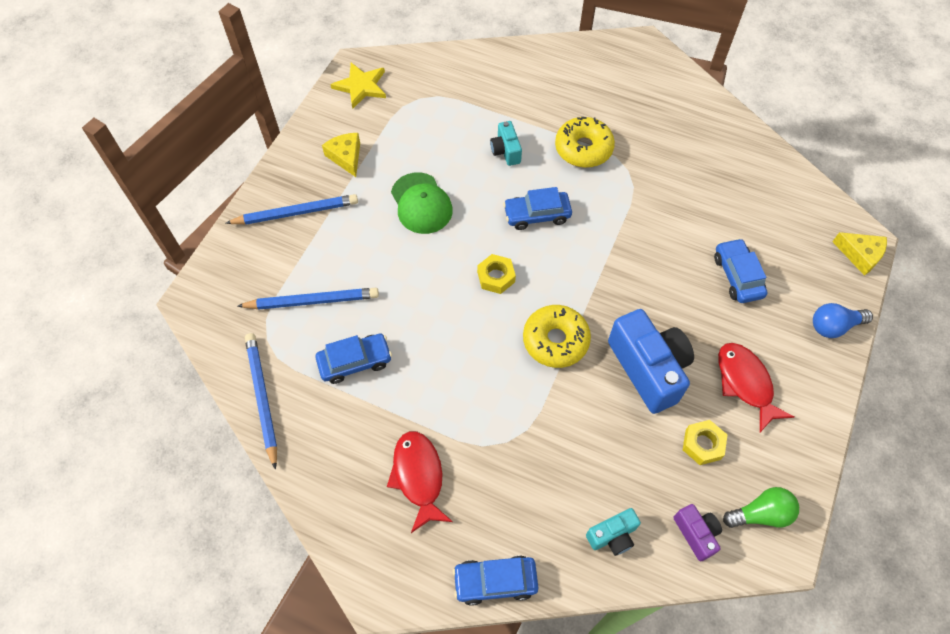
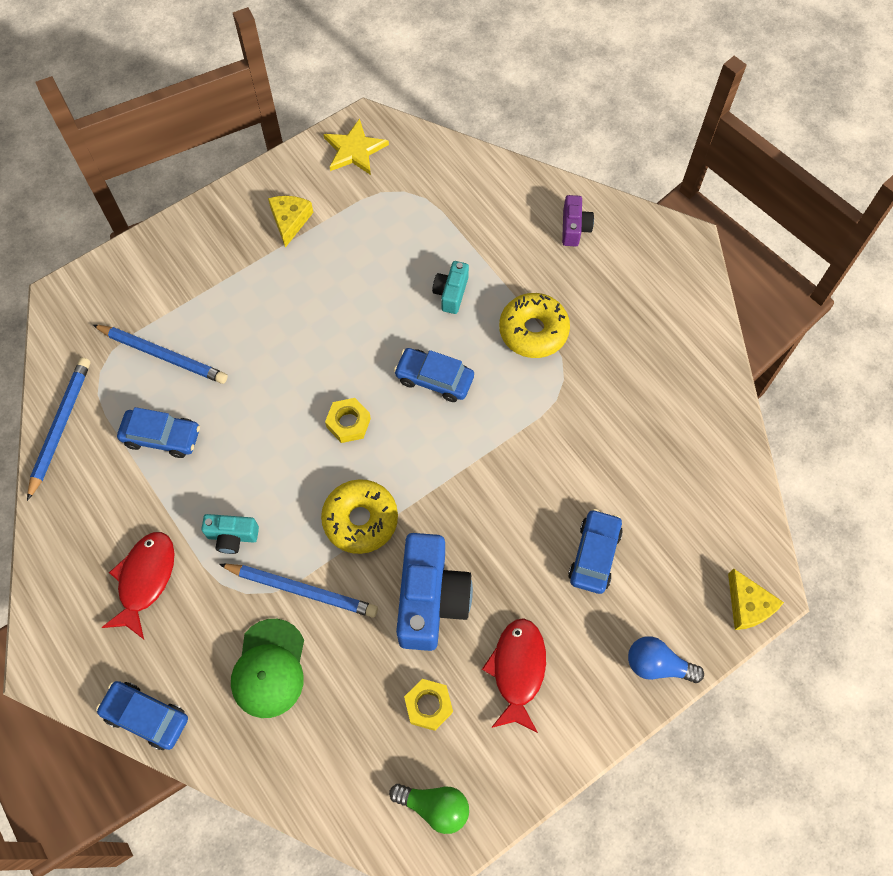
camera: 30 degrees right, 5 degrees up
blue pencil [226,194,358,225] -> blue pencil moved to [219,564,378,618]
green cap [391,172,453,234] -> green cap moved to [231,619,304,718]
turquoise camera [586,508,641,556] -> turquoise camera moved to [201,514,259,554]
purple camera [673,504,722,561] -> purple camera moved to [562,195,594,246]

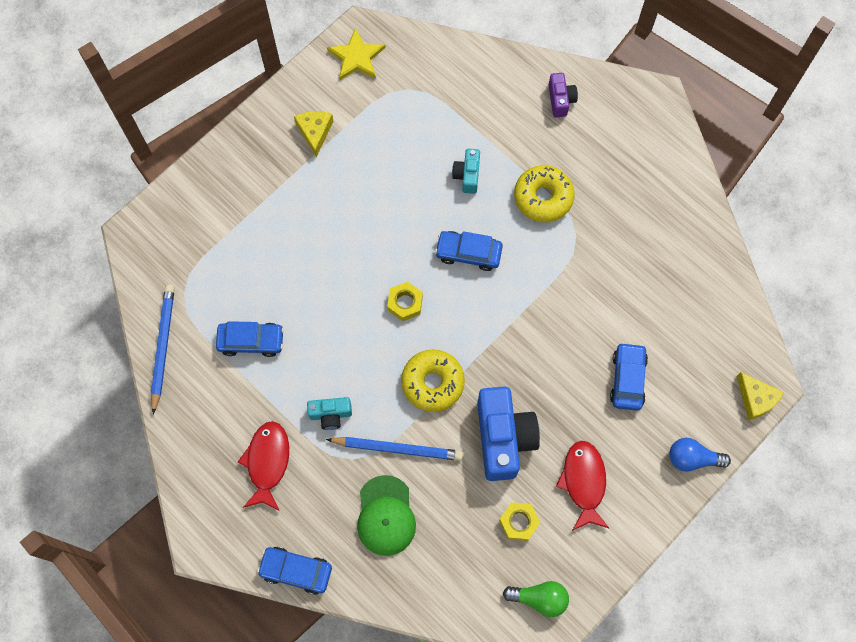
camera: 10 degrees left, 5 degrees up
blue pencil [92,324,228,384] -> none

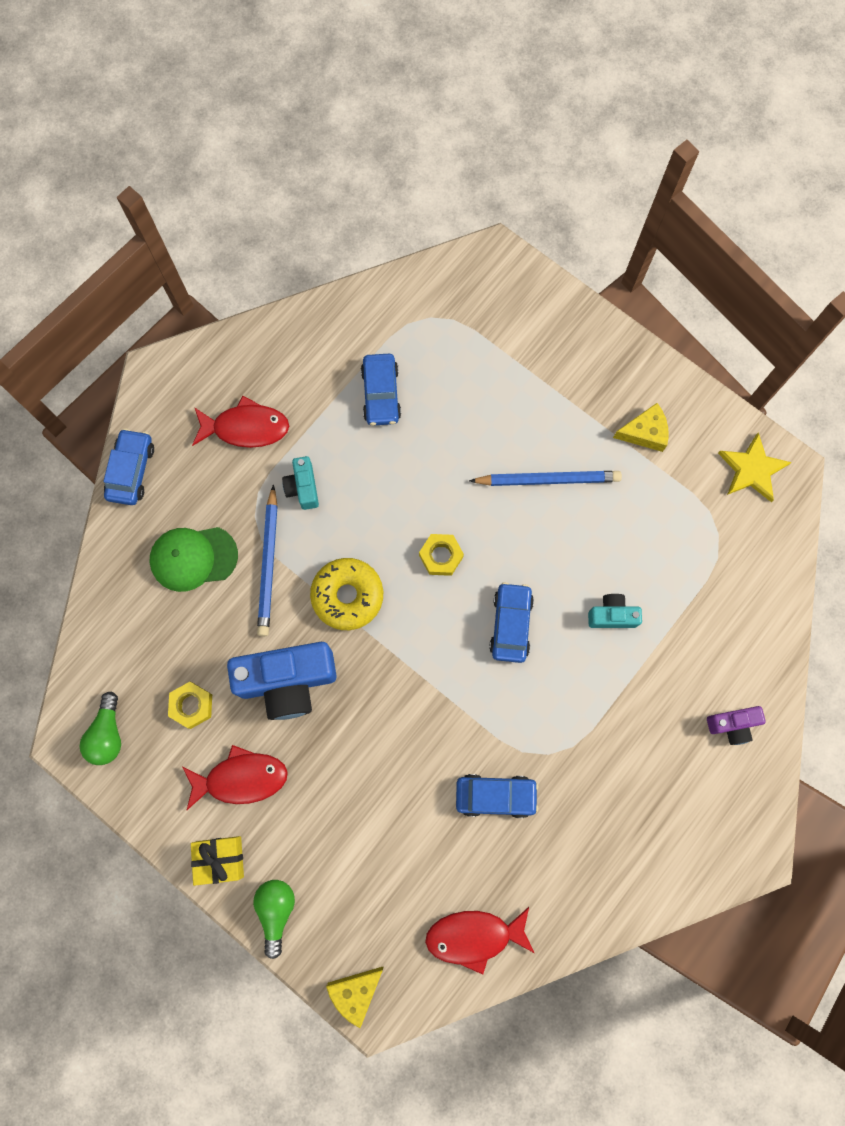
camera: 85 degrees right, 5 degrees up
blue pencil [151,285,175,415] -> blue pencil moved to [469,471,622,486]
yellow donut [514,165,574,222] -> none
blue car [610,342,648,411] -> blue car moved to [456,774,539,818]
blue light bulb [669,438,731,472] -> green light bulb [253,880,295,959]
none -> yellow gift [191,836,244,886]
none -> red fish [425,907,534,975]

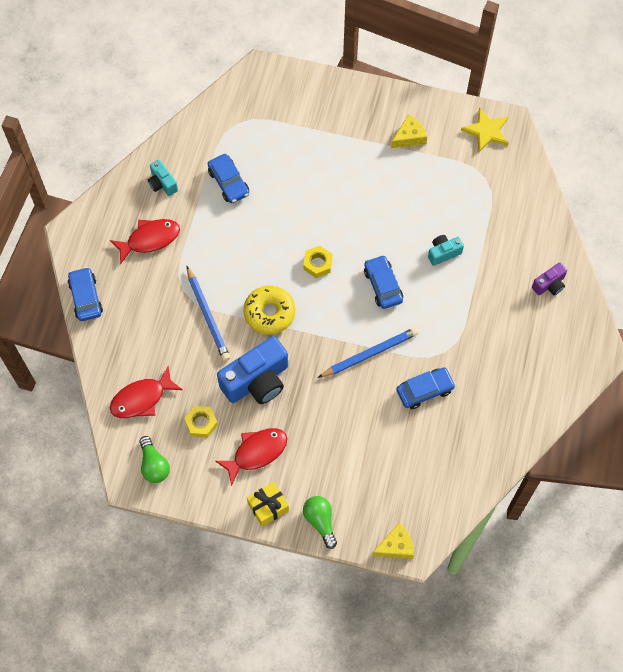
camera: 25 degrees left, 10 degrees down
green cap [150,527,238,592] -> none
turquoise camera [282,456,319,510] -> turquoise camera moved to [148,160,178,196]
yellow cheese [326,966,384,1028] -> yellow cheese turned 135 degrees counterclockwise [372,522,414,559]
red fish [425,907,534,975] -> red fish moved to [110,367,183,418]
blue pencil [469,471,622,486] -> blue pencil moved to [318,327,419,378]

